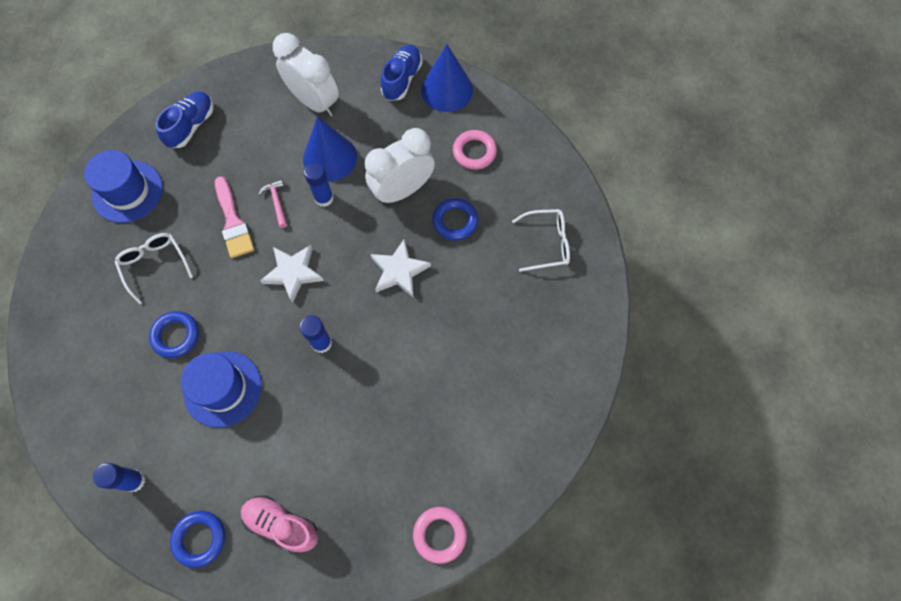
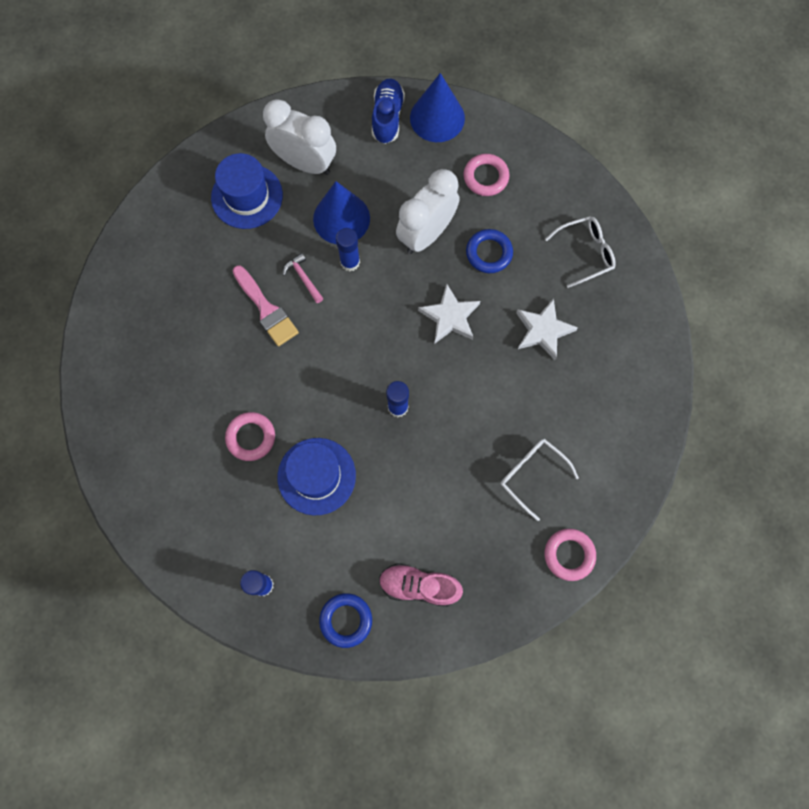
camera: 15 degrees left, 5 degrees up
blue hat [84,150,163,223] -> blue hat moved to [211,153,283,229]
white glasses [115,233,193,304] -> white glasses moved to [500,439,579,521]
blue ring [149,311,199,358] -> pink ring [225,412,275,461]
blue shoe [155,92,214,148] -> none
white star [260,245,324,303] -> white star moved to [516,298,578,360]

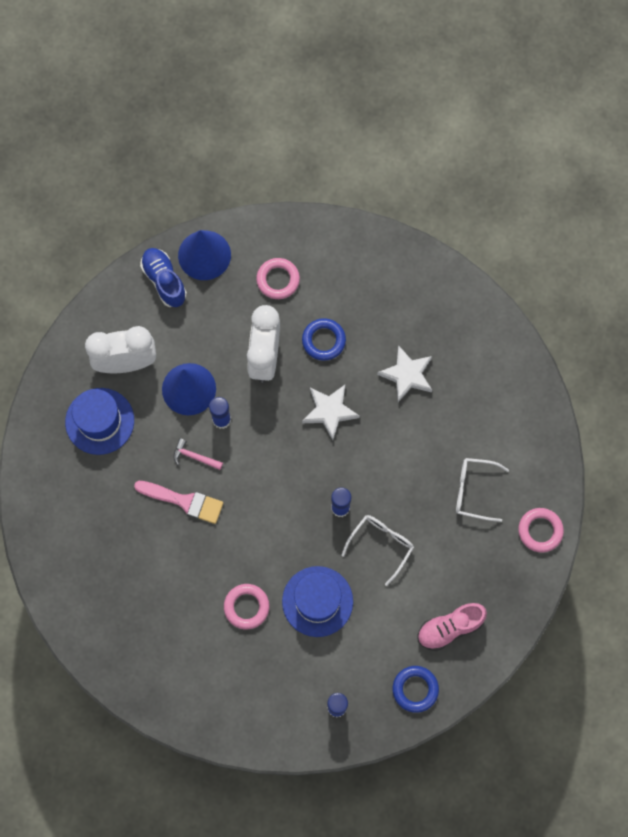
camera: 35 degrees left, 0 degrees up
white glasses [545,216,616,288] -> white glasses moved to [341,515,414,586]

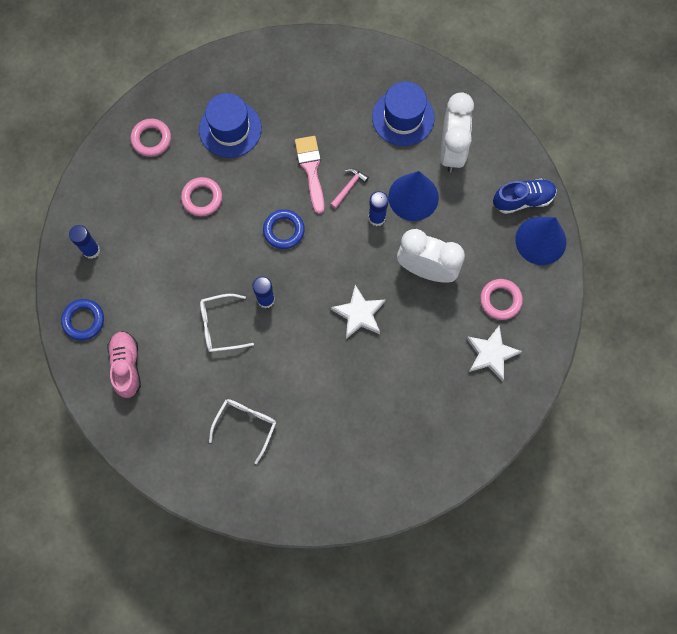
camera: 105 degrees right, 0 degrees up
pink brush [134,481,223,524] -> pink brush turned 135 degrees clockwise [295,136,324,214]
blue hat [282,566,353,637] -> blue hat moved to [199,93,262,158]
blue ring [302,318,346,361] -> blue ring moved to [263,209,305,249]
white glasses [341,515,414,586] -> white glasses turned 120 degrees clockwise [200,294,254,352]
white star [377,345,432,402] -> white star moved to [466,325,522,381]
pink ring [518,508,564,552] -> pink ring moved to [130,119,171,157]

